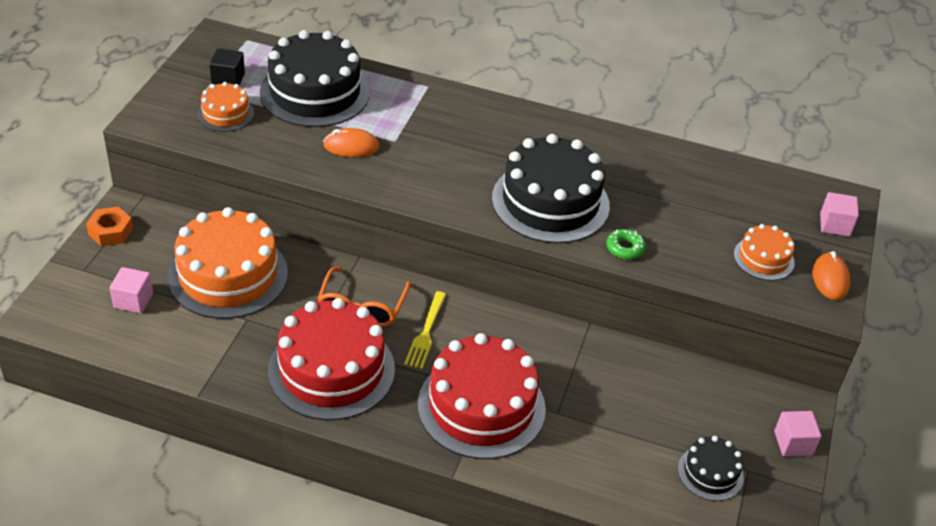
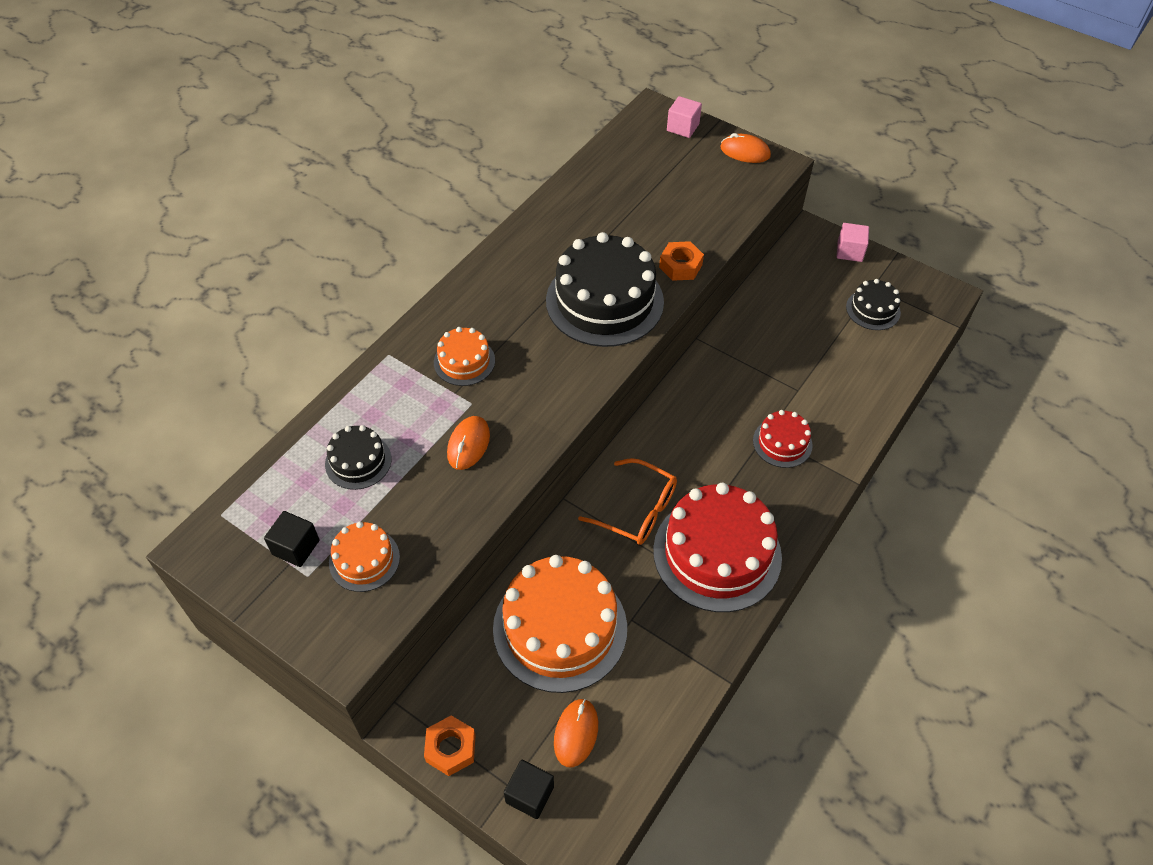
camera: 70 degrees left, 10 degrees up
pink cube [109,267,153,314] -> orange mouse [554,699,598,767]
black cake [260,30,370,127] -> black cake [325,425,392,490], size x0.50
yellow fork [404,291,446,369] -> none
red cake [418,333,546,459] -> red cake [753,410,813,468], size x0.50
green donut [606,229,646,260] -> orange nut [659,241,704,281]
orange cake [734,224,795,281] -> orange cake moved to [434,327,495,386]
none -> black cube [504,760,554,819]

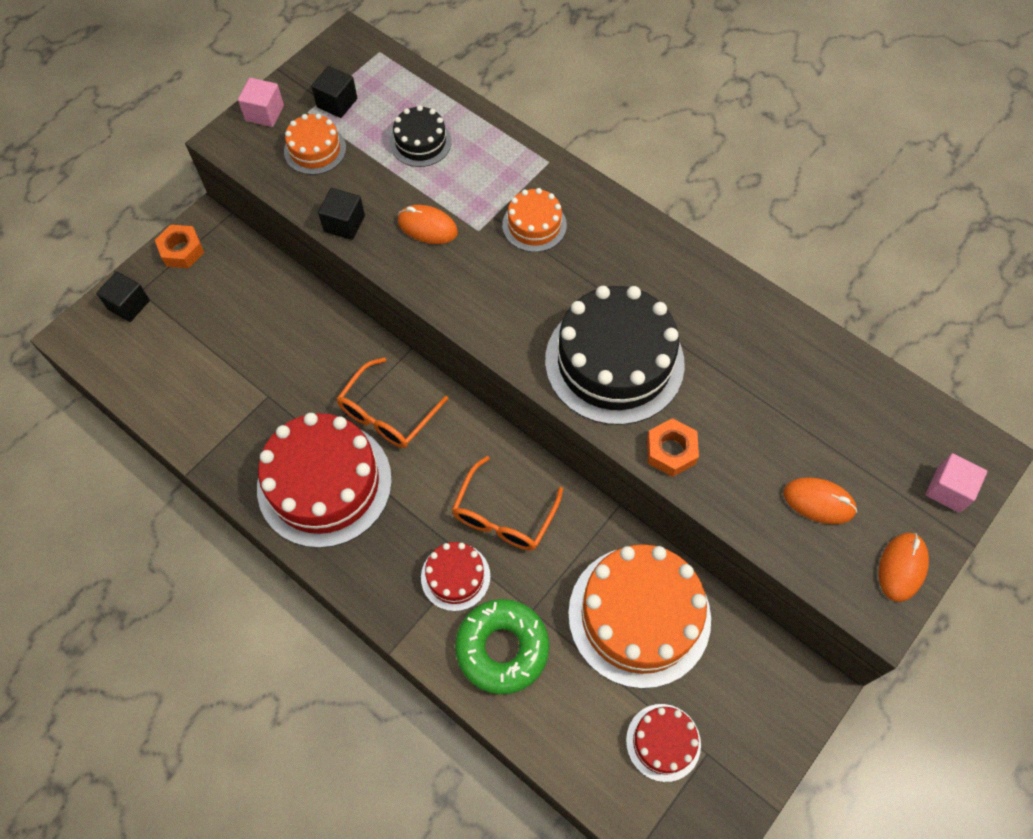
camera: 95 degrees right, 10 degrees up
orange cake [493,555,627,693] -> orange cake moved to [568,544,711,689]
orange mouse [554,699,598,767] -> orange mouse moved to [784,477,857,524]
pink cube [837,223,869,262] -> pink cube moved to [238,78,284,127]
black cake [846,279,901,330] -> red cake [626,704,701,782]
none -> black cube [318,188,365,240]
none -> orange glasses [452,456,563,551]
none -> green donut [455,599,549,694]

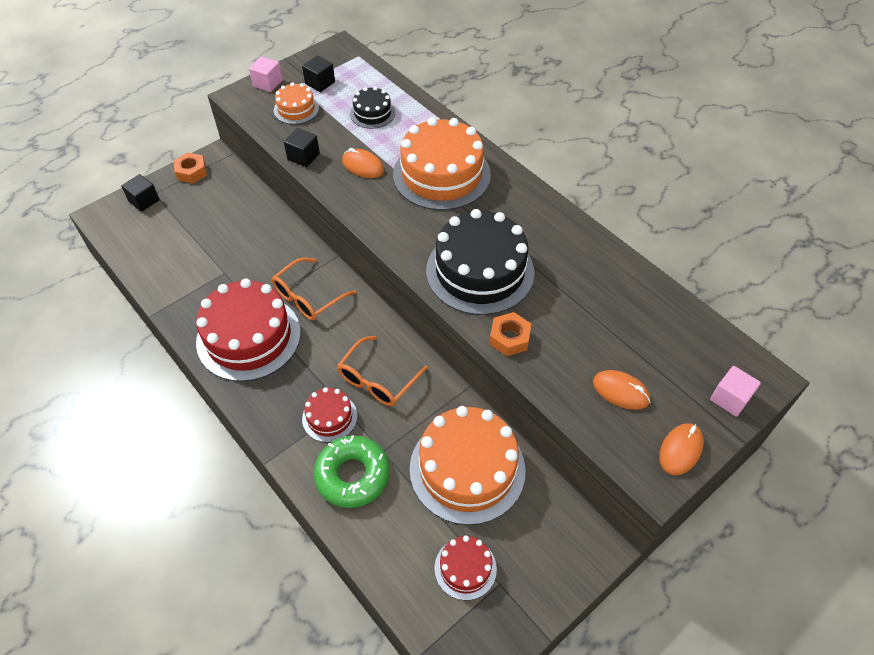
camera: 10 degrees right, 10 degrees down
orange cake [502,188,567,252] -> orange cake [393,117,491,210], size x2.01

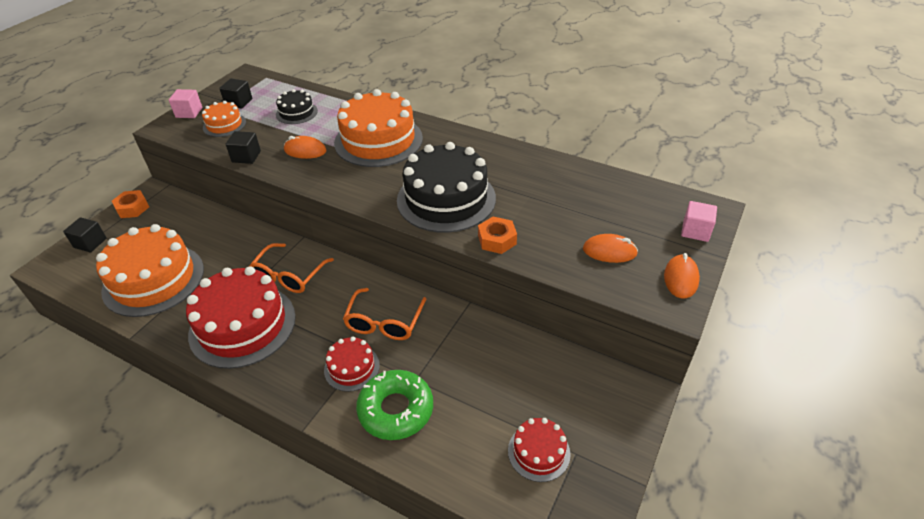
camera: 20 degrees left, 10 degrees down
orange cake [410,406,526,525] -> orange cake moved to [96,224,204,317]

